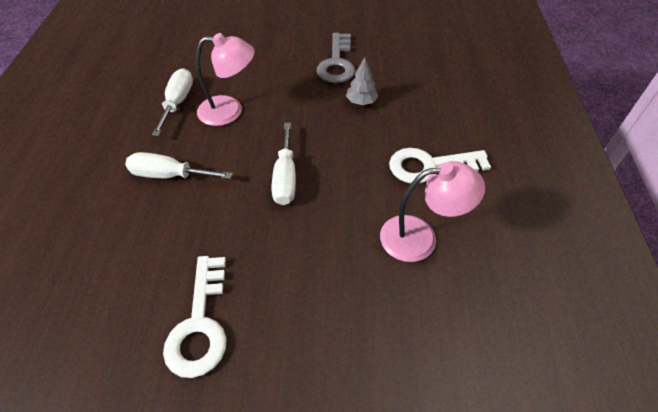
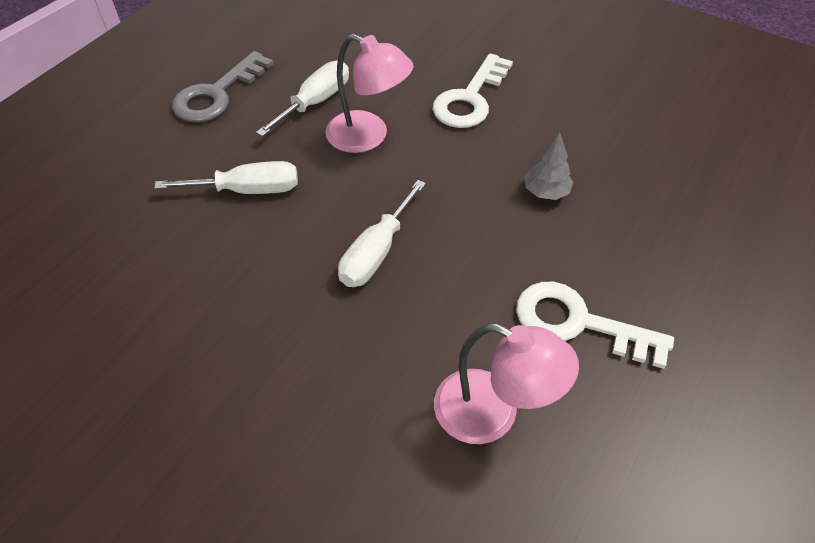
camera: 30 degrees right, 0 degrees up
white screwdriver [125,152,233,179] -> white screwdriver turned 135 degrees clockwise [154,161,298,194]
white key [163,256,227,378] -> white key moved to [432,53,513,128]
grey key [317,33,355,83] -> grey key moved to [172,51,274,122]

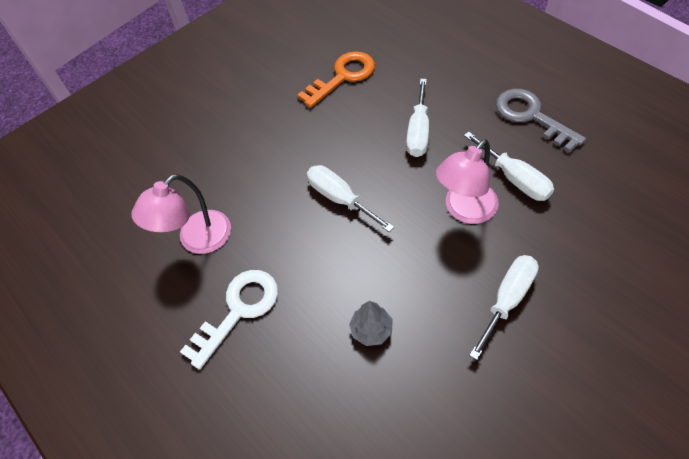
camera: 110 degrees right, 5 degrees up
white key [432,53,513,128] -> white screwdriver [469,255,539,360]
none -> orange key [297,51,375,108]

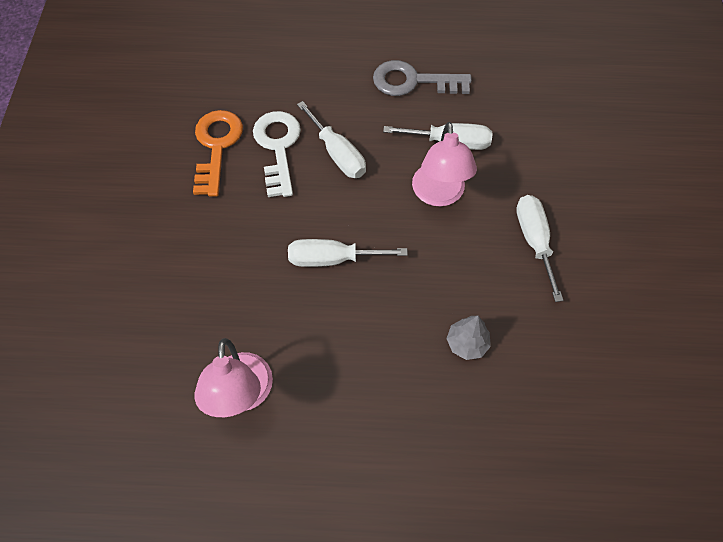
camera: 50 degrees left, 5 degrees up
white key [180,270,278,370] -> white key moved to [253,111,301,197]

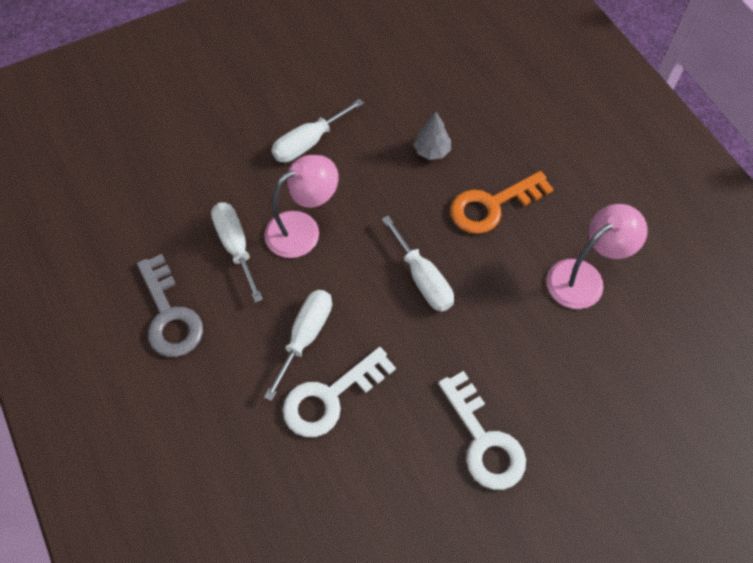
camera: 120 degrees left, 0 degrees up
orange key [193,110,243,197] -> orange key moved to [450,171,554,234]
none -> white key [438,371,526,490]

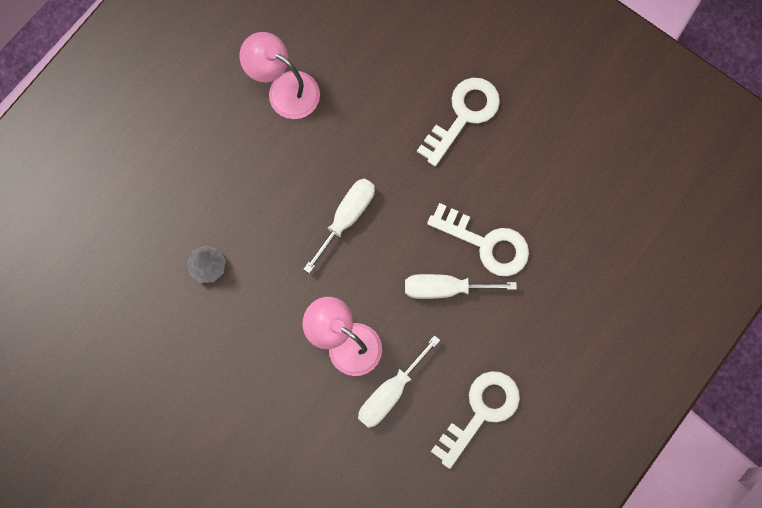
camera: 115 degrees left, 15 degrees up
grey key [137,254,203,357] -> white key [431,371,520,469]
white screwdriver [271,99,364,163] -> none
orange key [450,171,554,234] -> none

